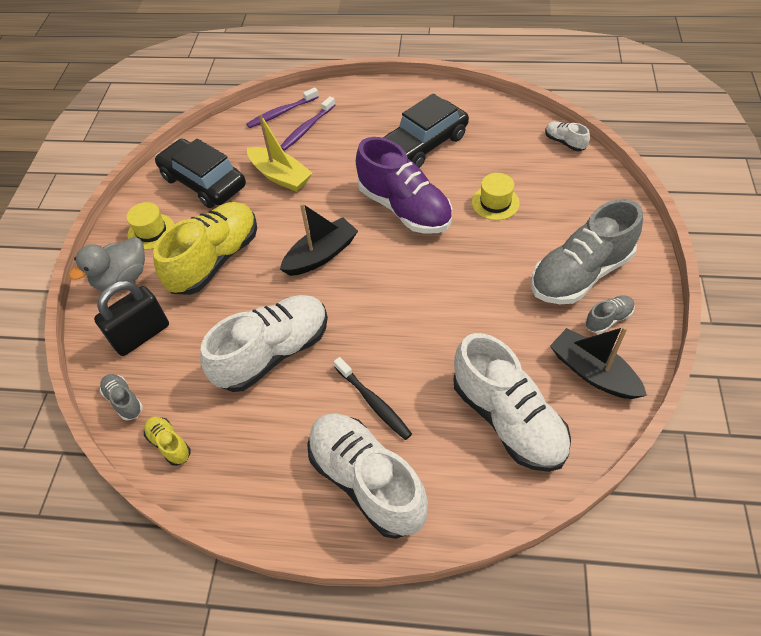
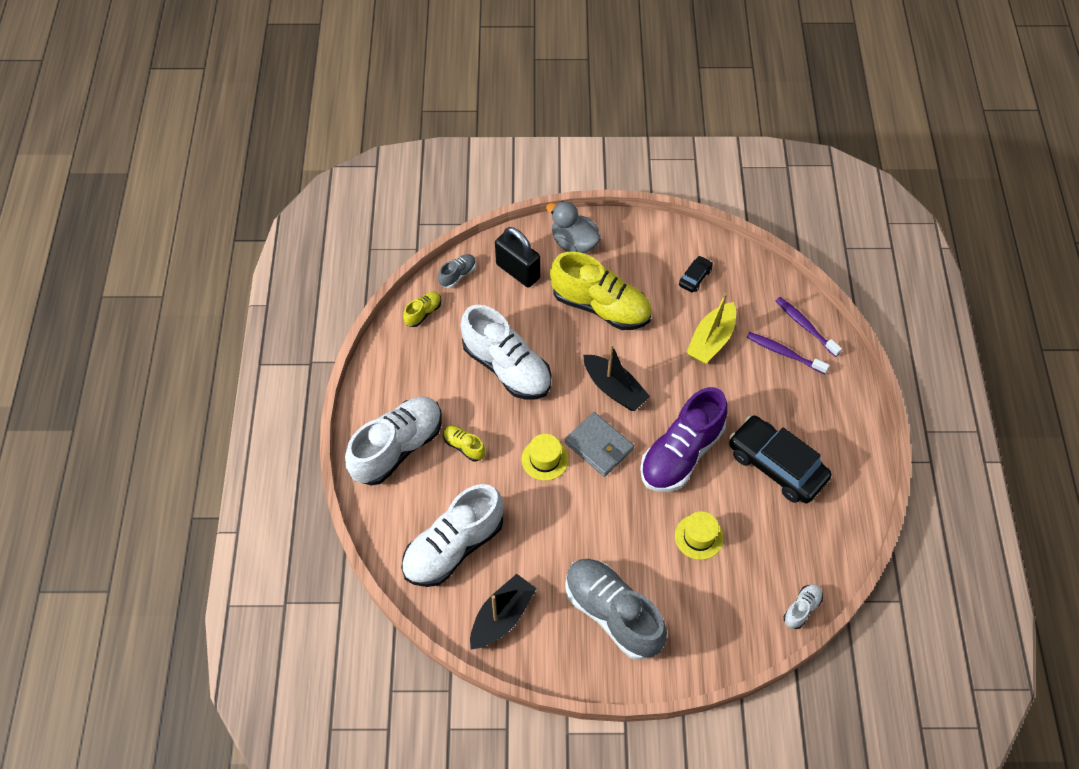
camera: 80 degrees right, 5 degrees up
yellow hat [127,202,174,250] -> yellow hat moved to [521,434,569,481]
black car [155,138,246,208] -> black car [679,256,713,293], size x0.45
black toothbrush [334,357,412,440] -> yellow shoe [443,425,485,461]
grey shoe [585,295,634,334] -> none
none -> grey wallet [565,412,634,477]

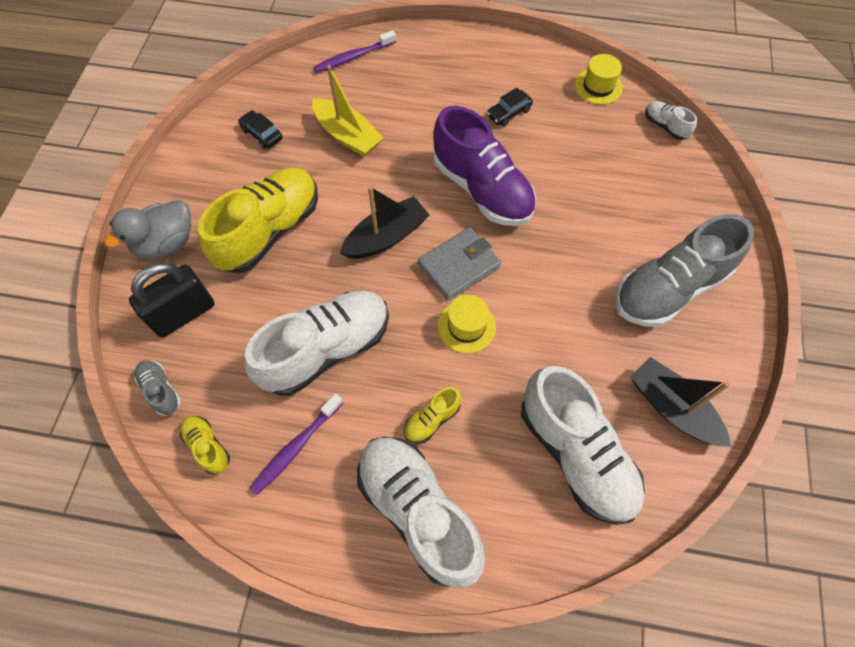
camera: 80 degrees left, 5 degrees up
yellow hat [675,511,724,560] -> yellow hat moved to [575,54,623,105]
black car [729,416,832,503] -> black car [487,88,533,126], size x0.45
purple toothbrush [747,332,830,374] -> purple toothbrush moved to [249,393,343,496]

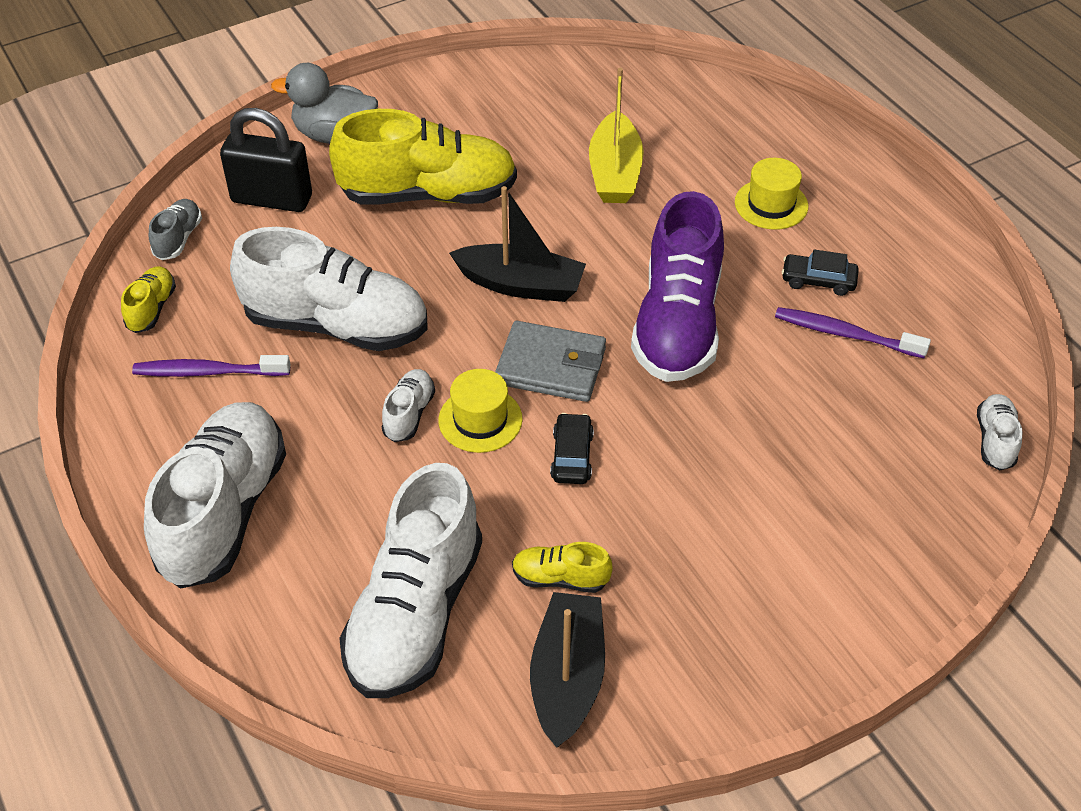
camera: 50 degrees right, 15 degrees down
black car [238,110,283,149] -> black car moved to [550,413,594,484]
purple toothbrush [314,30,396,73] -> purple toothbrush moved to [775,307,931,358]
yellow shoe [404,387,461,444] -> yellow shoe moved to [512,542,613,593]
yellow hat [575,54,623,105] -> yellow hat moved to [735,158,808,230]
grey shoe [615,214,754,327] -> none
none -> white shoe [382,369,435,442]

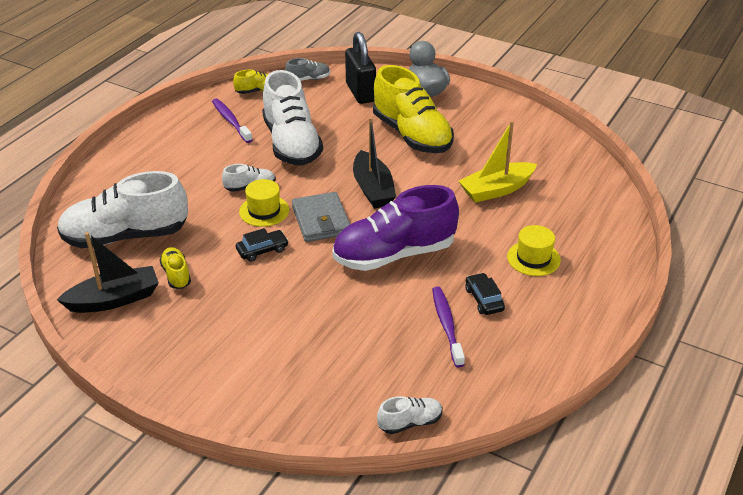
camera: 60 degrees right, 10 degrees down
white shoe [144,402,286,589] -> none

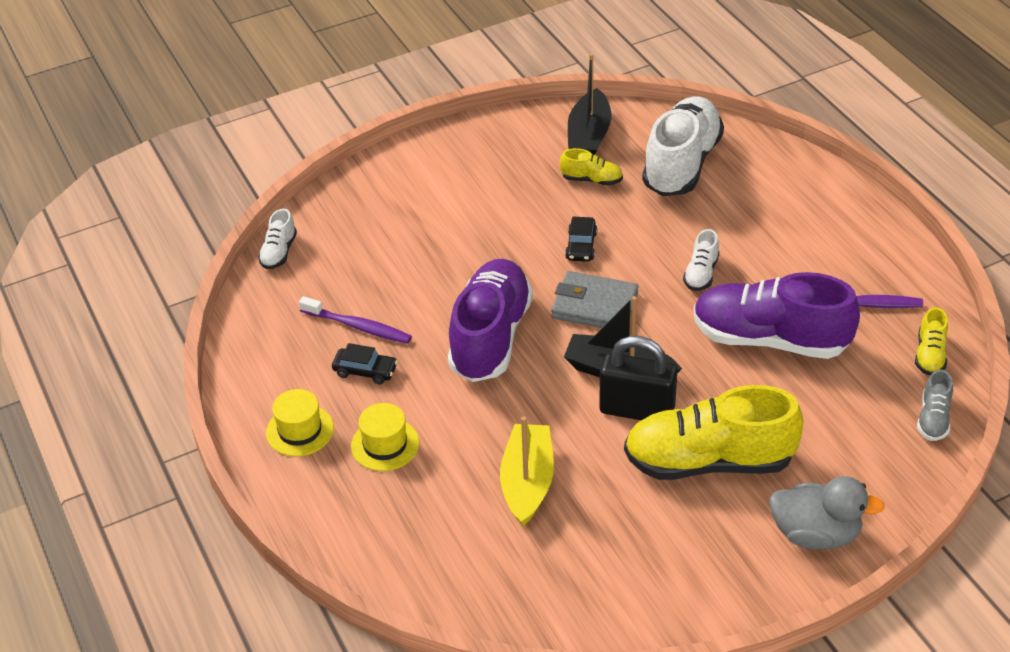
camera: 125 degrees right, 5 degrees up
yellow hat [239,179,289,227] -> yellow hat moved to [266,389,334,456]
white shoe [262,70,323,166] -> purple shoe [693,272,860,359]
black padlock [345,32,376,104] -> black padlock moved to [599,336,677,420]

